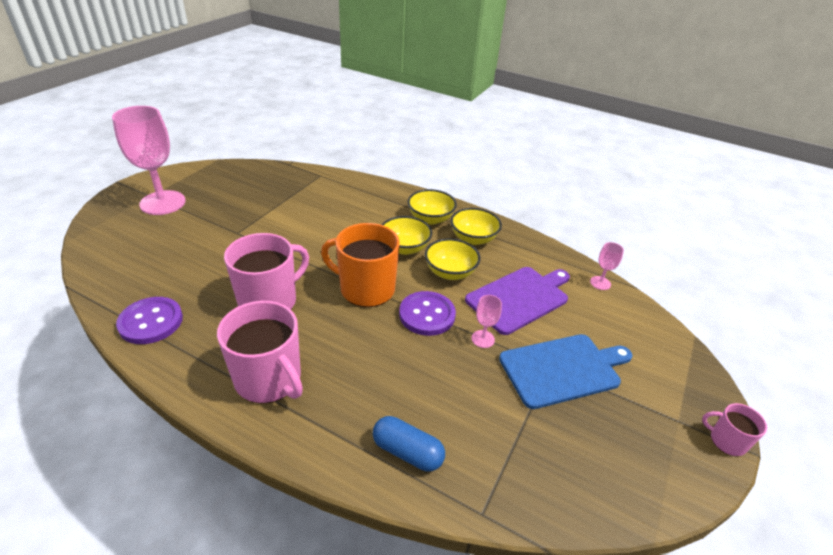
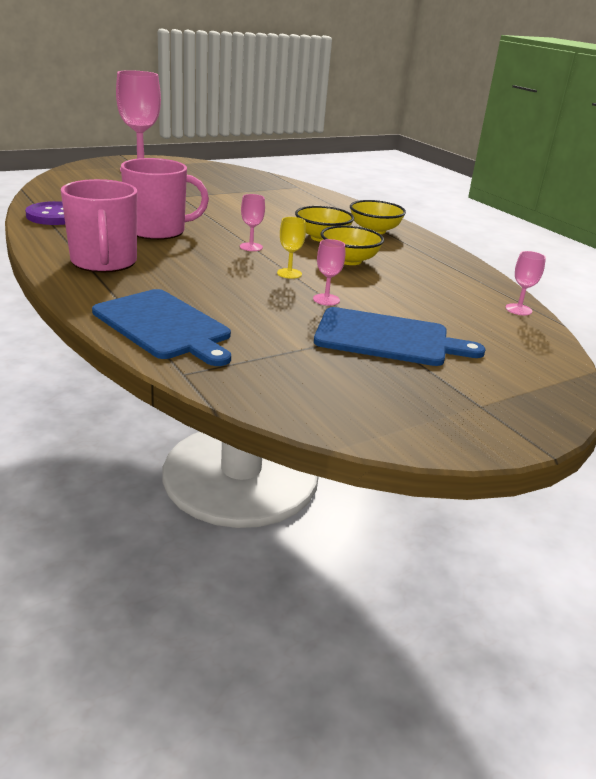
camera: 30 degrees right, 10 degrees down
orange mug [321,223,400,307] -> pink goblet [240,194,265,251]
blue capsule [373,416,445,472] -> blue cutting board [92,289,231,366]
purple button [399,291,456,336] -> yellow goblet [277,217,306,279]
yellow bowl [451,208,502,245] -> none
purple cutting board [465,267,570,335] -> none
pink mug [702,403,767,456] -> none

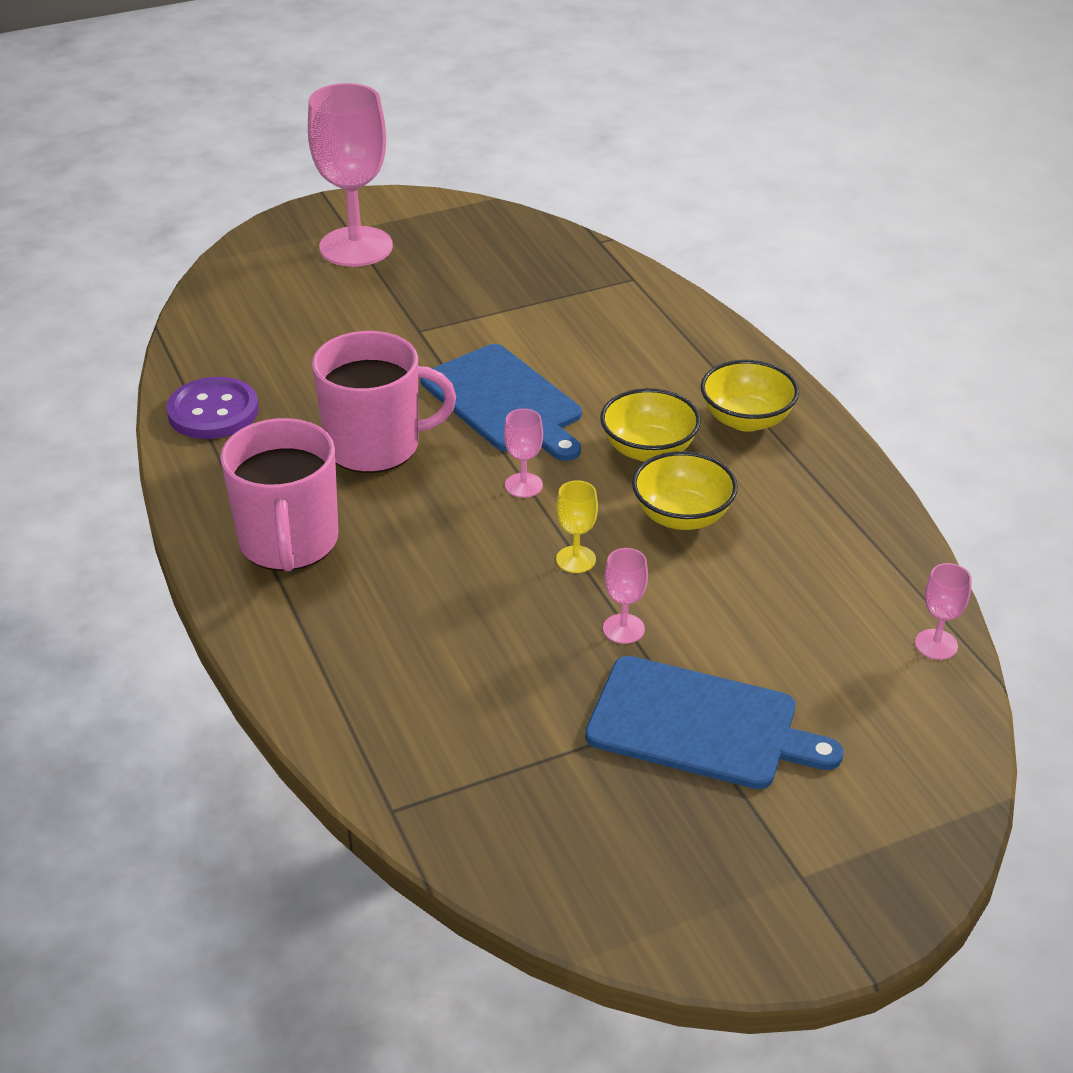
camera: 10 degrees right, 10 degrees up
blue cutting board [92,289,231,366] -> blue cutting board moved to [421,344,582,461]

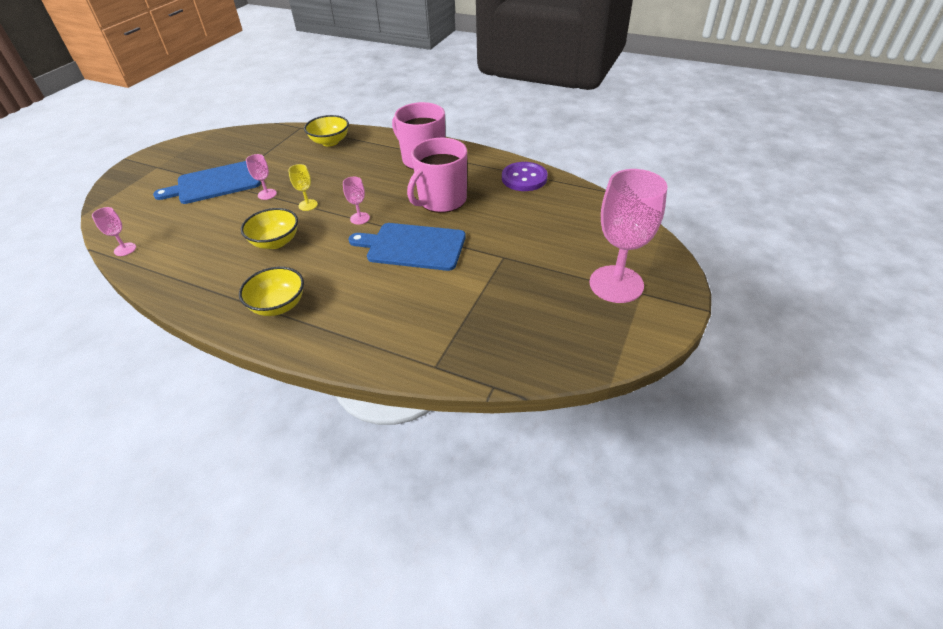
camera: 140 degrees right, 5 degrees up
yellow bowl [600,388,701,462] -> yellow bowl moved to [304,115,349,147]

